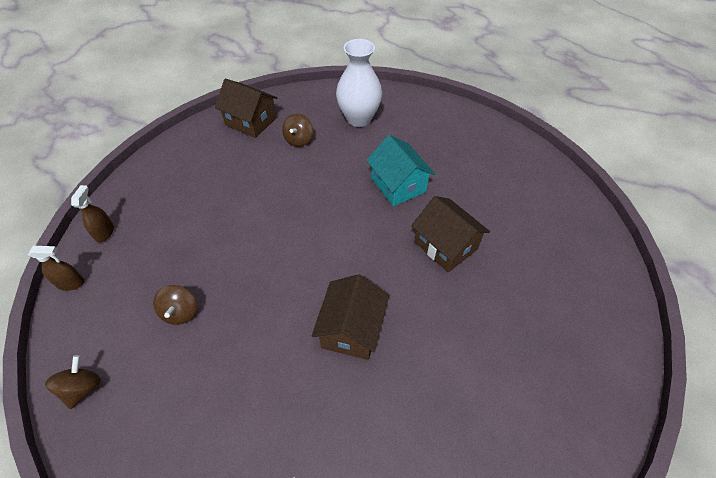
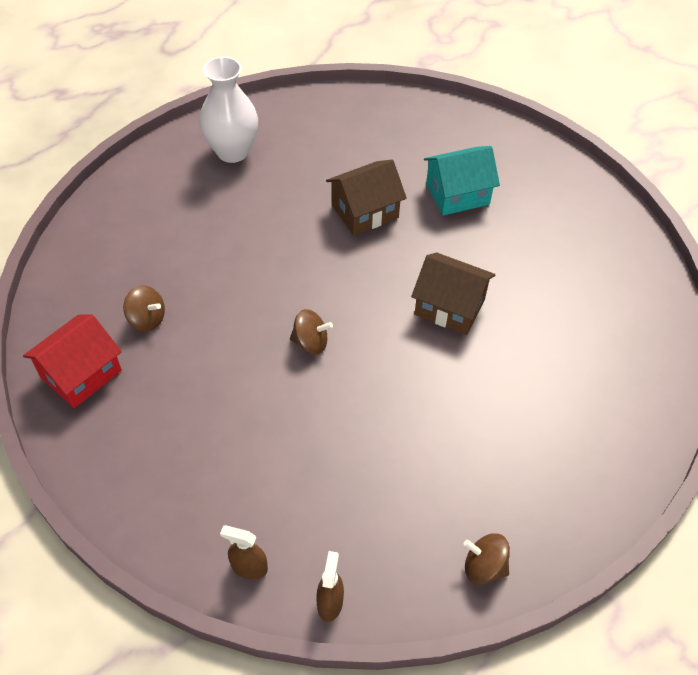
camera: 80 degrees left, 0 degrees up
brown spinning top [153,285,197,325] -> brown spinning top moved to [290,309,333,355]
brown house [215,79,278,138] -> red house [23,314,122,408]
white vase [336,39,382,127] -> white vase moved to [199,57,258,163]
turquoise house [366,135,435,206] -> turquoise house moved to [424,146,500,215]

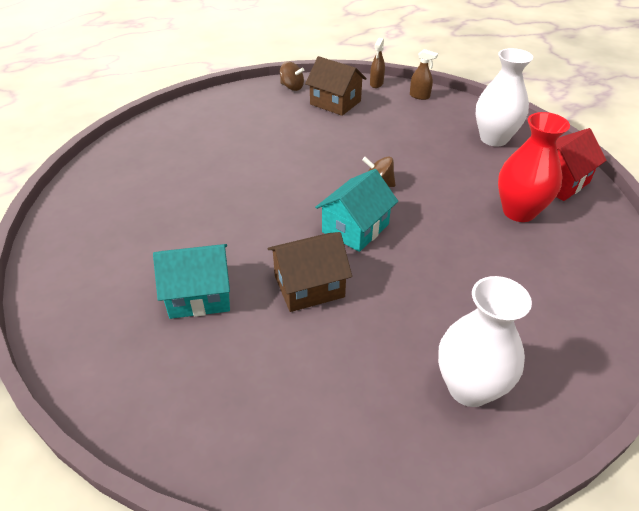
camera: 170 degrees left, 10 degrees down
brown spinning top [123,285,165,332] -> red vase [498,112,570,222]
brown house [411,253,495,335] -> brown house moved to [305,56,367,116]
none -> turquoise house [315,169,398,252]
none -> white vase [475,48,533,146]

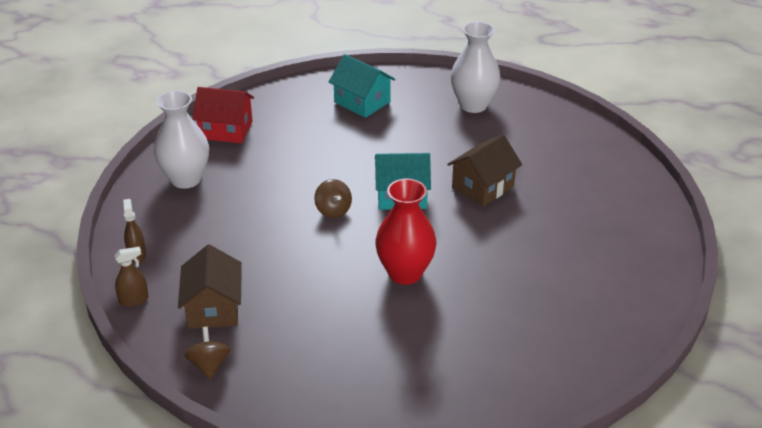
camera: 130 degrees left, 5 degrees down
turquoise house [153,244,230,319] -> turquoise house moved to [329,54,396,118]
brown house [268,232,352,312] -> brown house turned 75 degrees counterclockwise [447,134,522,207]
red vase [498,112,570,222] -> red vase moved to [375,179,436,285]

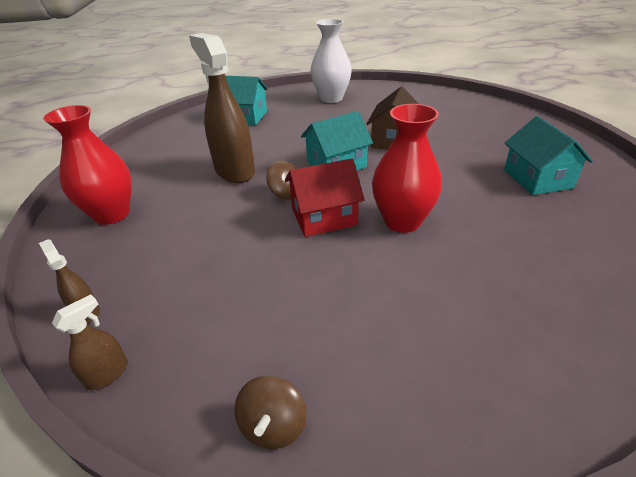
camera: 25 degrees left, 0 degrees up
white vase [154,90,209,189] -> red vase [43,105,132,225]
brown house [178,244,242,329] -> none
brown spinning top [184,327,230,379] -> brown spinning top turned 135 degrees counterclockwise [234,376,307,449]
red house [192,87,254,143] -> red house moved to [285,158,364,237]
none -> brown spray bottle [189,33,255,183]
none -> turquoise house [504,116,593,195]

